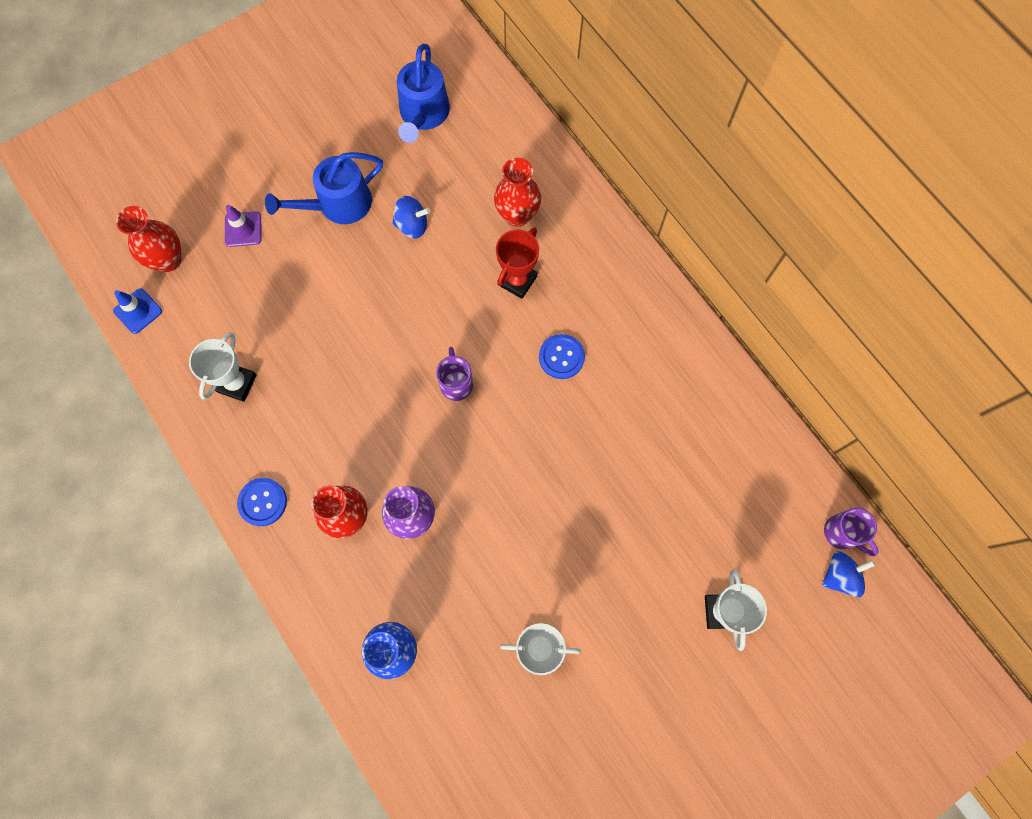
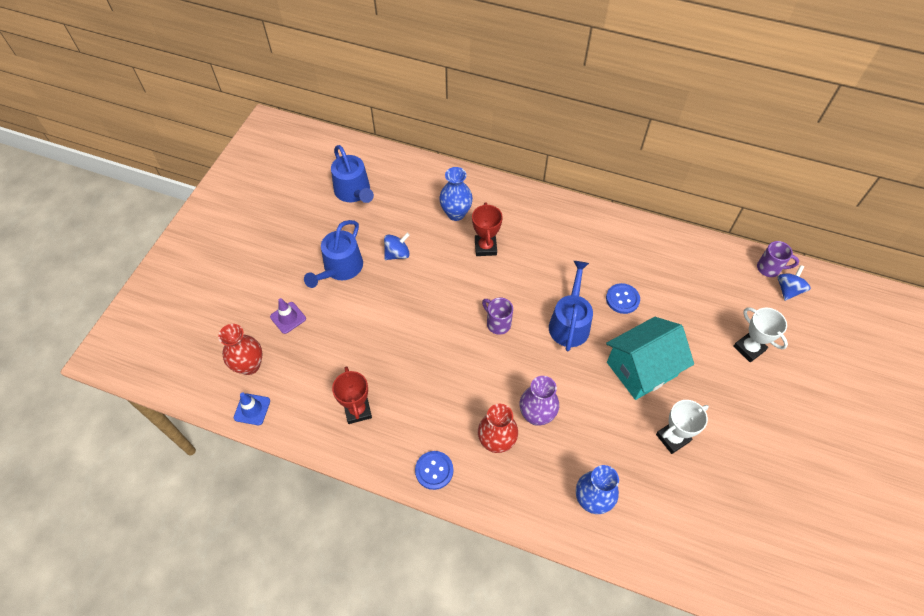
camera: 35 degrees left, 15 degrees down
white trophy [189,332,256,402] -> red trophy [332,366,372,424]
red vase [494,158,541,227] -> blue vase [439,167,473,221]
blue button [539,334,585,379] -> blue button moved to [606,283,640,314]
none -> blue watering can [549,261,593,351]
none -> turquoise house [606,317,694,400]

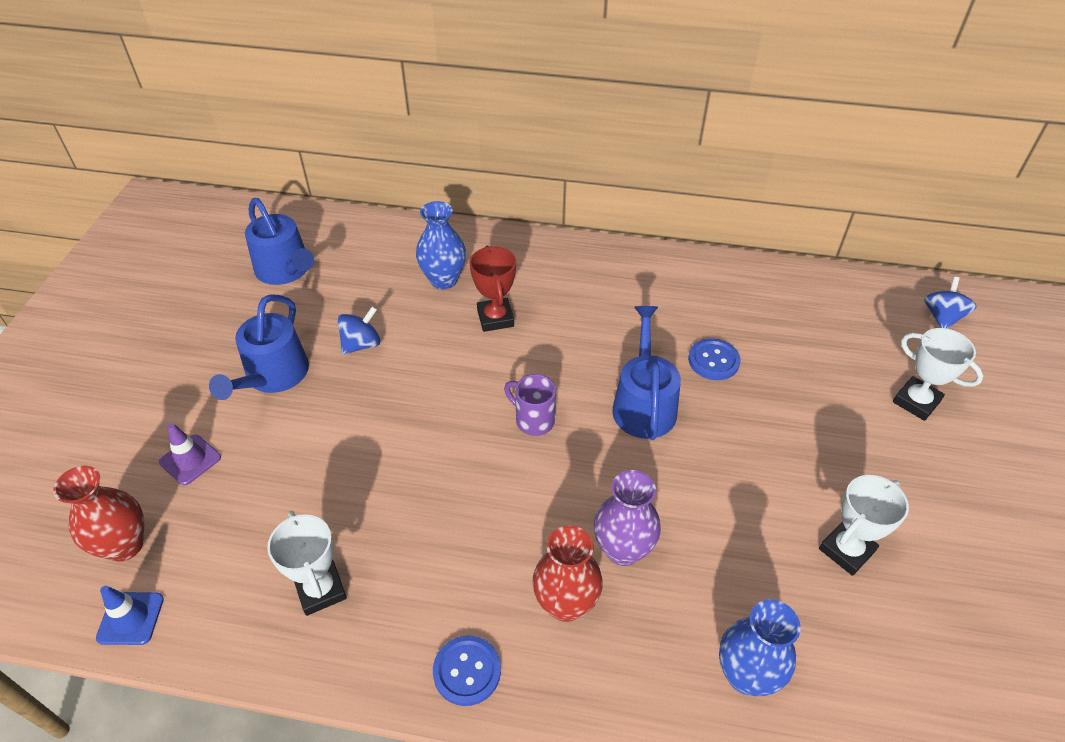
camera: 10 degrees left, 10 degrees down
red trophy [332,366,372,424] -> white trophy [267,511,347,616]
turquoise house [606,317,694,400] -> none
purple mug [757,241,799,277] -> none

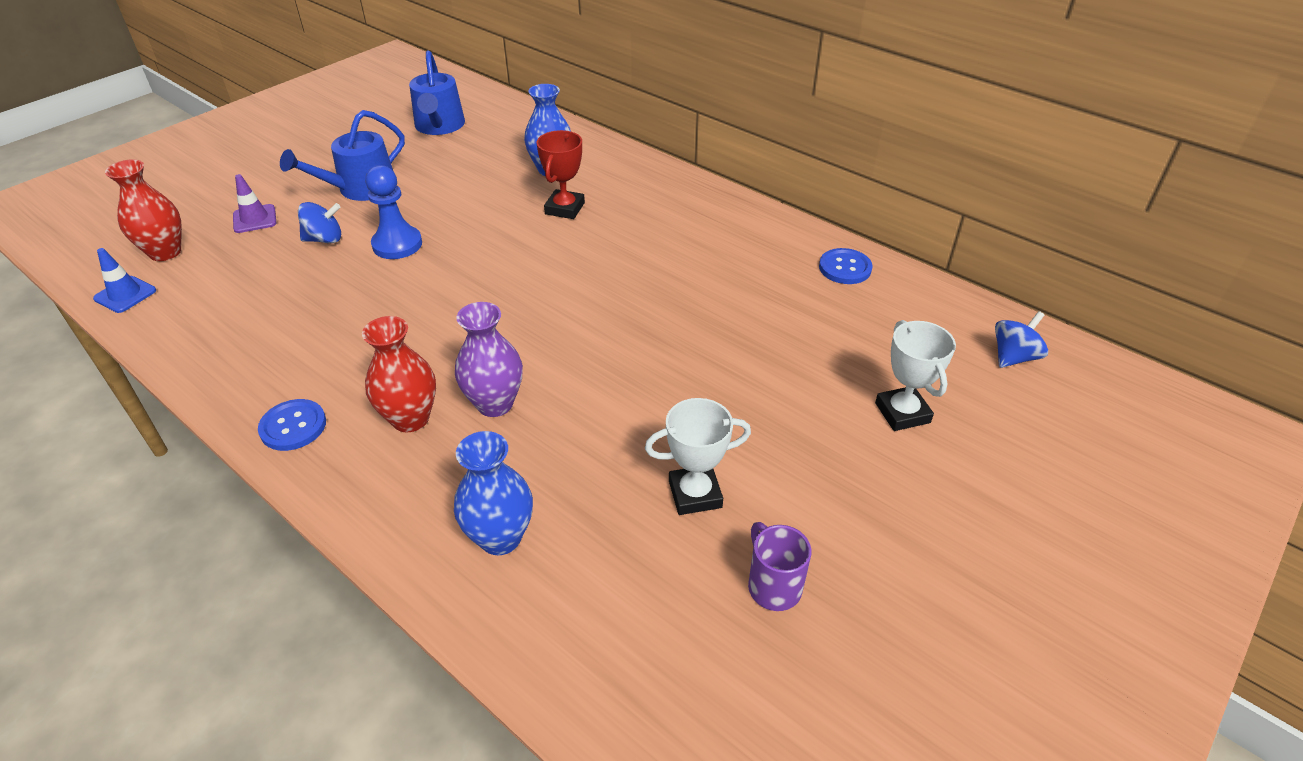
camera: 30 degrees right, 5 degrees down
white trophy [267,511,347,616] -> none
blue spinning top [337,306,380,355] -> blue spinning top moved to [298,202,341,243]
purple mug [504,374,556,436] -> purple mug moved to [748,522,811,611]
blue watering can [612,306,681,440] -> none
blue button [688,339,741,380] -> blue button moved to [819,248,873,284]
none -> blue pawn [365,165,422,259]

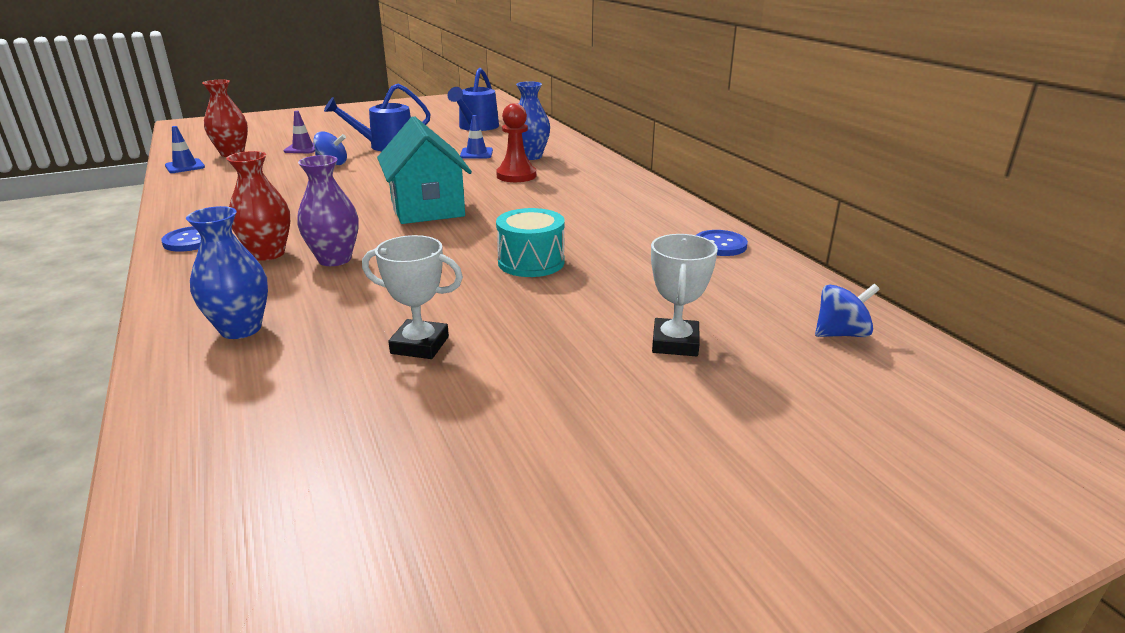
camera: 25 degrees right, 15 degrees down
blue pawn [365,165,422,259] -> none
red trophy [537,130,585,219] -> red pawn [496,103,536,182]
purple mug [748,522,811,611] -> none
none -> turquoise house [377,116,472,224]
none -> blue traffic cone [460,115,493,159]
none -> turquoise drum [496,208,564,277]

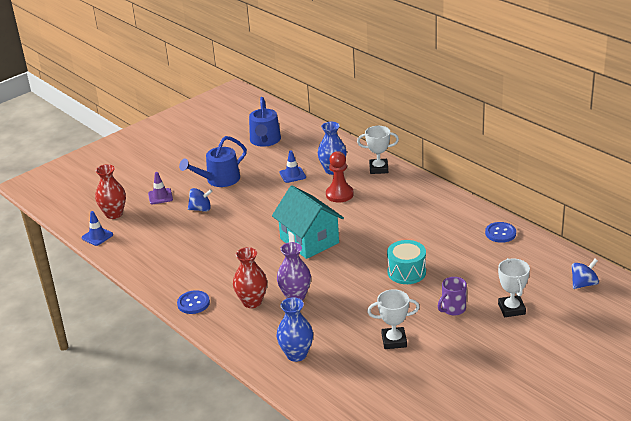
camera: 15 degrees left, 5 degrees up
none -> white trophy [357,126,399,174]
none -> purple mug [438,277,467,316]

